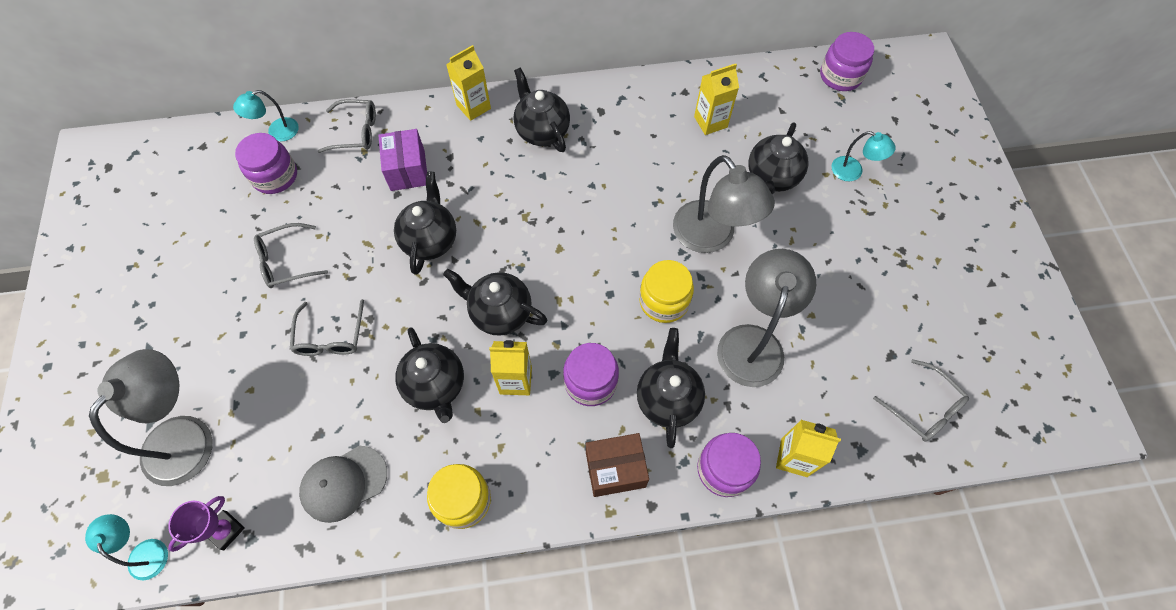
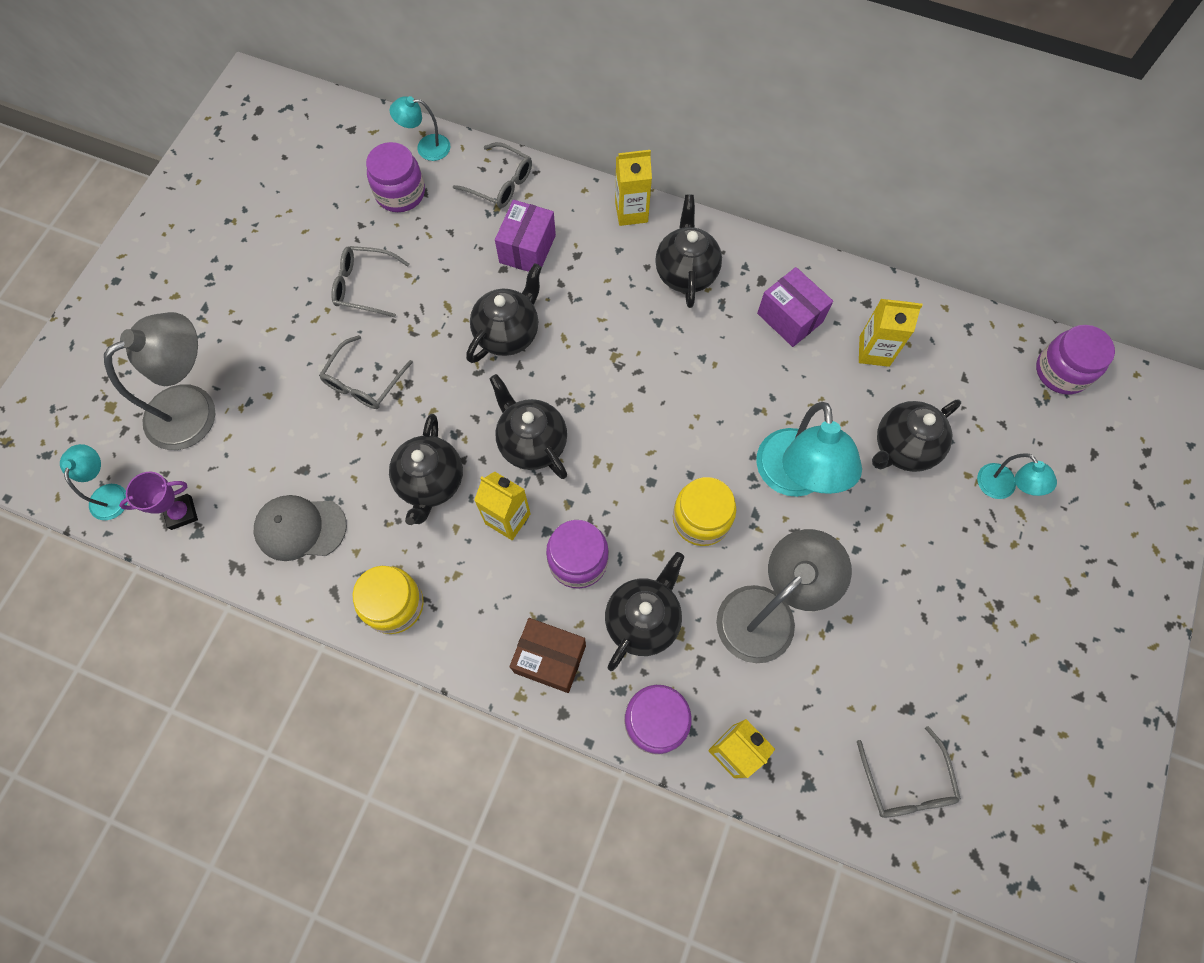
camera: 30 degrees right, 5 degrees up
grey lamp [673,155,775,253] -> turquoise lamp [756,402,862,497]
none -> purple box [757,267,833,347]

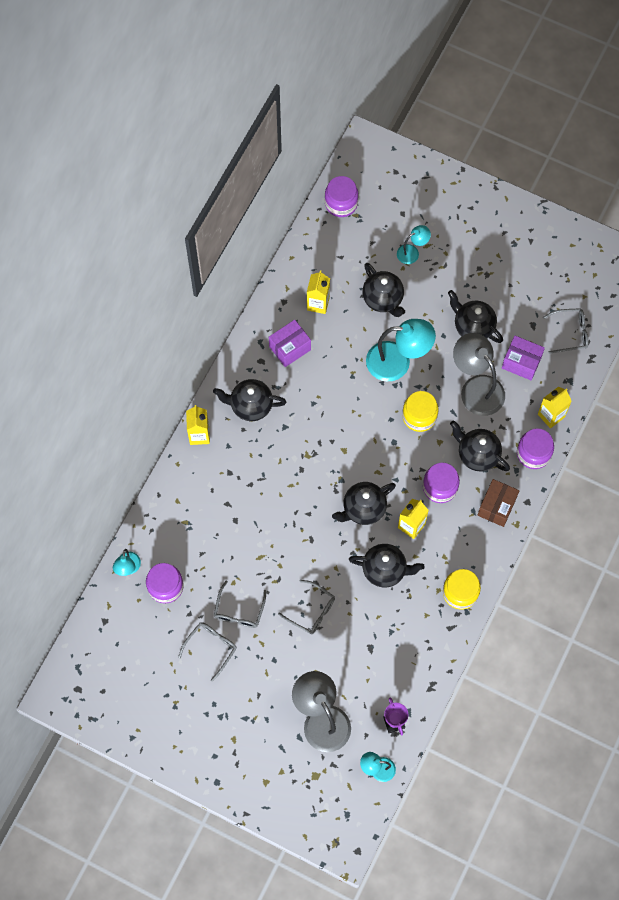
camera: 85 degrees left, 0 degrees up
grey cap [254,495,347,561] -> none
grey glasses [453,142,532,208] -> grey glasses moved to [178,622,237,682]
black teapot [466,263,542,363] -> black teapot moved to [448,290,503,343]
purple box [495,200,556,272] -> purple box moved to [502,336,545,380]

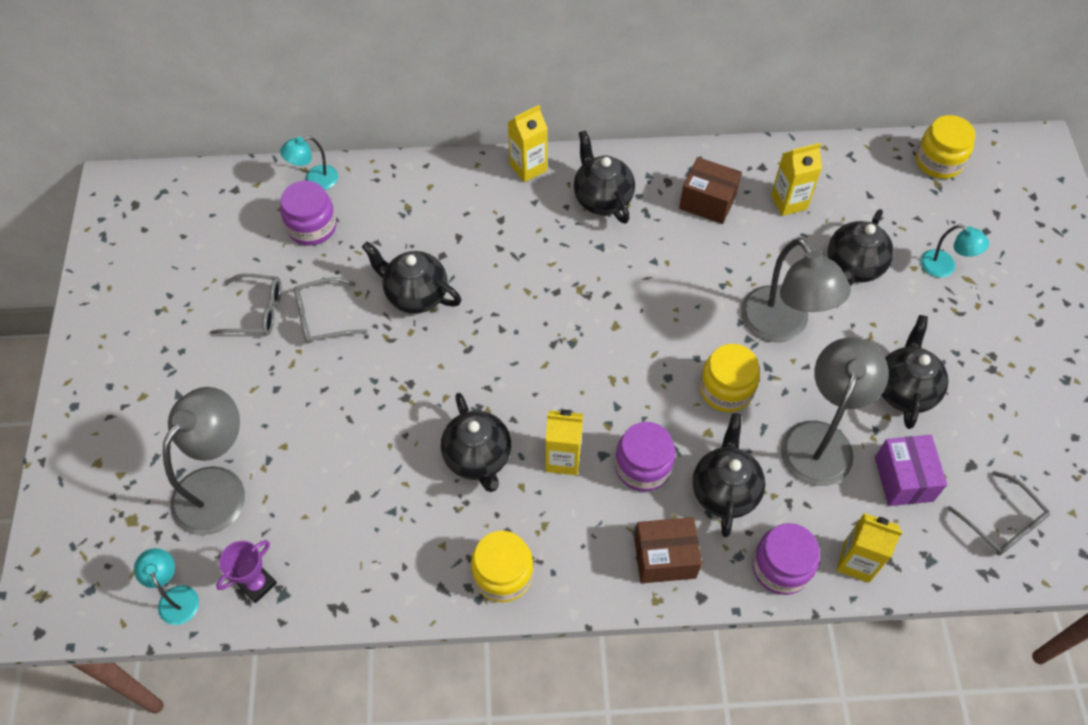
camera: 60 degrees right, 10 degrees down
purple box [269,320,311,367] -> brown box [679,157,742,224]
grey glasses [278,580,335,634] -> none
purple jar [325,176,358,217] -> yellow jar [916,115,975,179]
black teapot [332,482,396,525] -> black teapot moved to [362,241,461,314]
turquoise lamp [366,319,436,381] -> grey lamp [741,238,851,342]

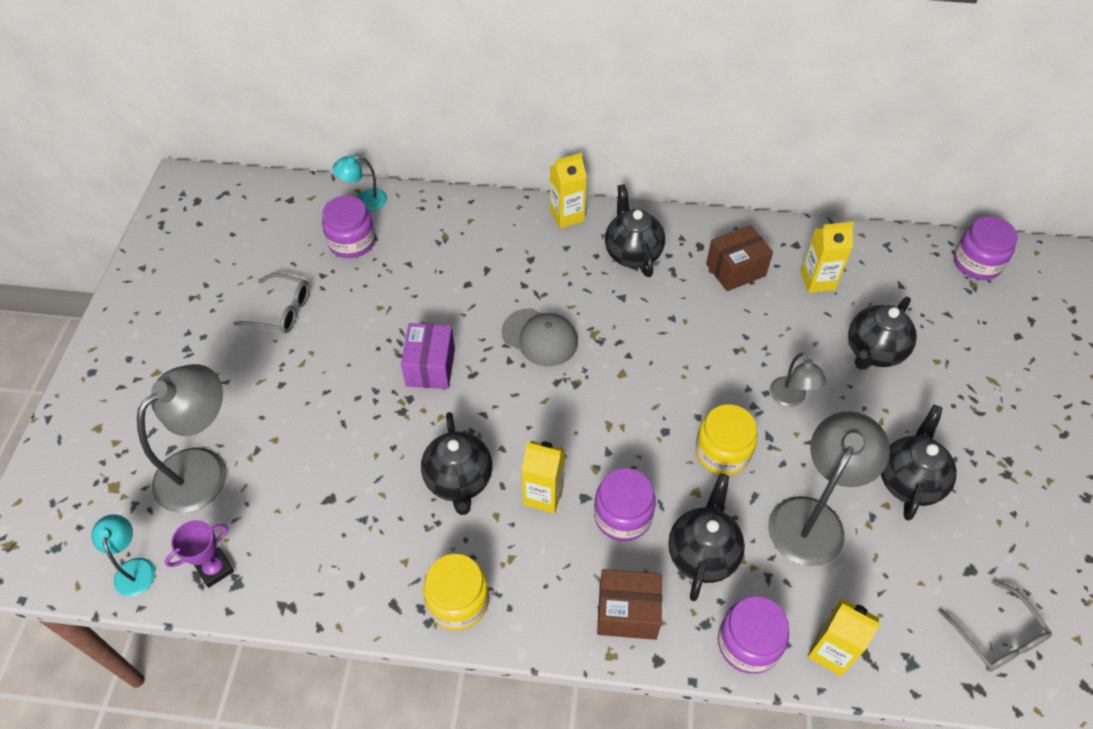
camera: 10 degrees right, 5 degrees down
grey glasses [294,277,367,344] -> none
black teapot [362,241,461,314] -> none
brown box [679,157,742,224] -> brown box turned 60 degrees counterclockwise [706,225,773,291]
grey lamp [741,238,851,342] -> grey lamp [770,353,826,407], size x0.52
purple box [875,435,947,506] -> purple box moved to [401,323,455,389]
yellow jar [916,115,975,179] -> purple jar [954,216,1018,280]
turquoise lamp [921,225,989,278] -> none
none -> grey cap [502,308,578,366]

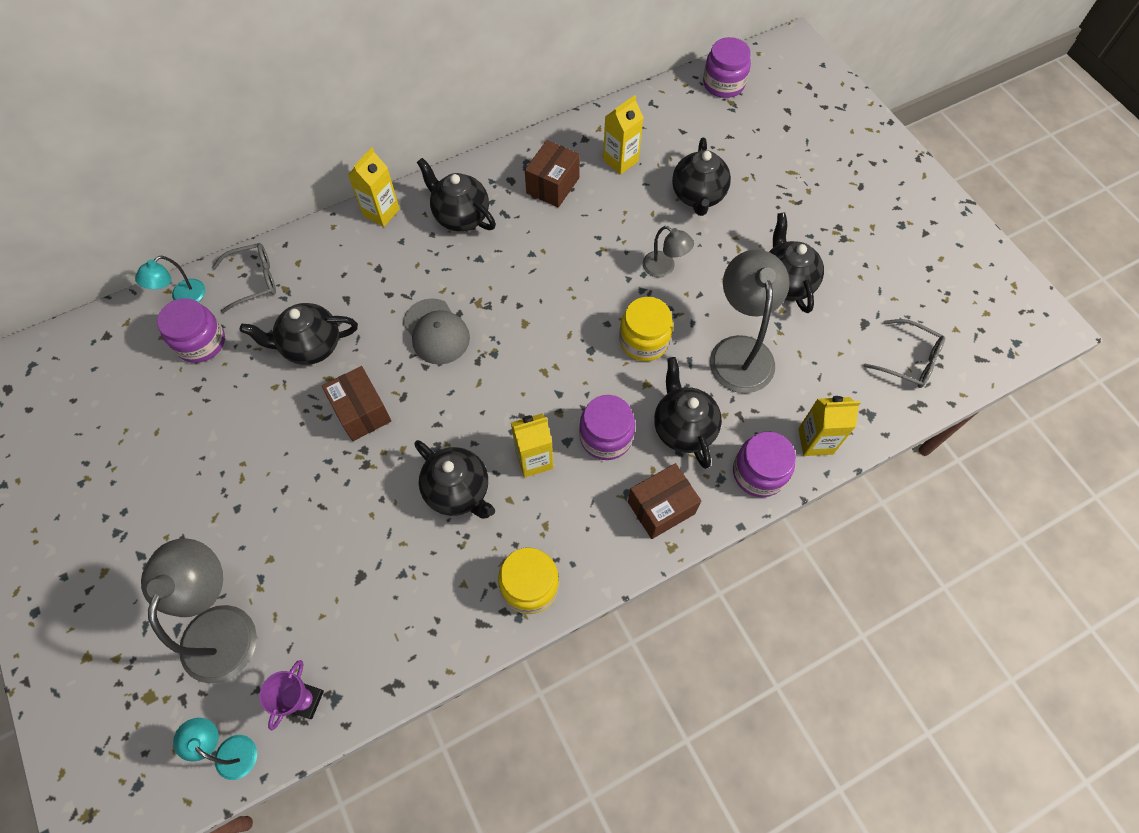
camera: 35 degrees left, 10 degrees up
grey glasses [233,273,309,333] -> grey glasses moved to [212,243,276,313]
purple box [401,323,455,389] -> brown box [322,366,391,441]
grey cap [502,308,578,366] -> grey cap turned 60 degrees clockwise [403,298,470,365]
none -> black teapot [240,303,358,365]

